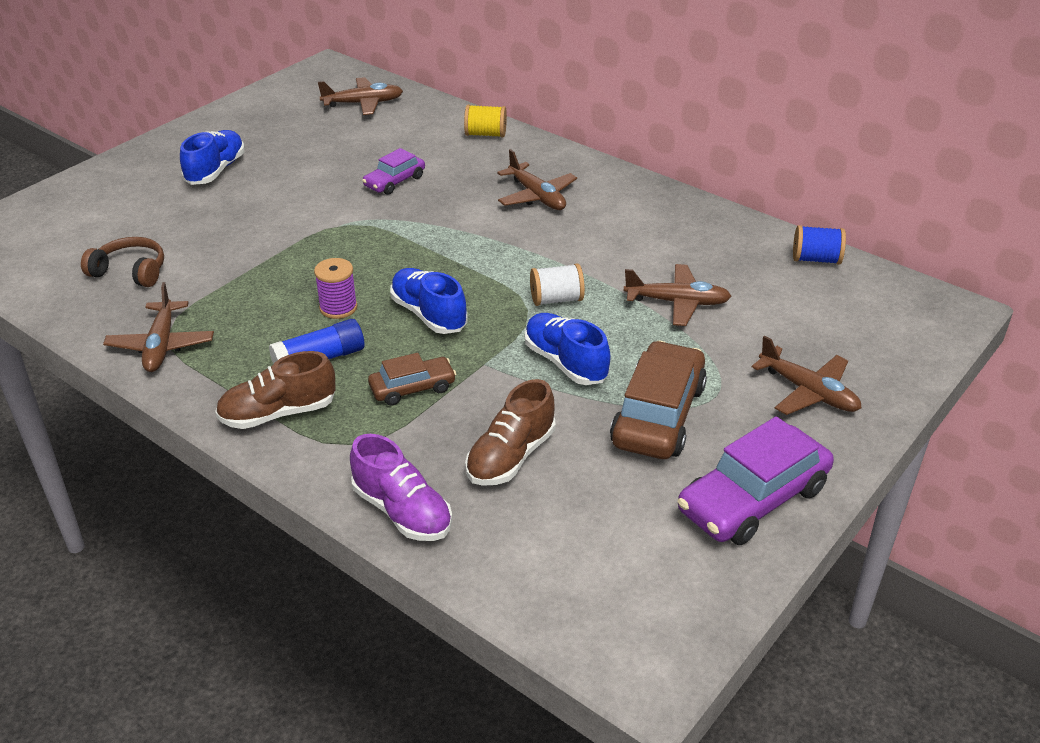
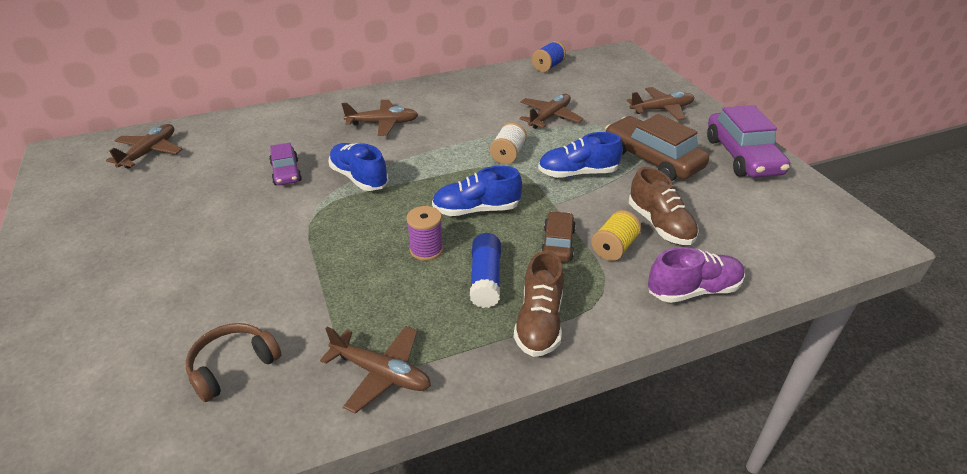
camera: 60 degrees left, 0 degrees up
blue shoe [180,130,245,185] -> blue shoe moved to [329,143,388,191]
yellow spool [464,105,507,137] -> yellow spool moved to [591,210,641,261]

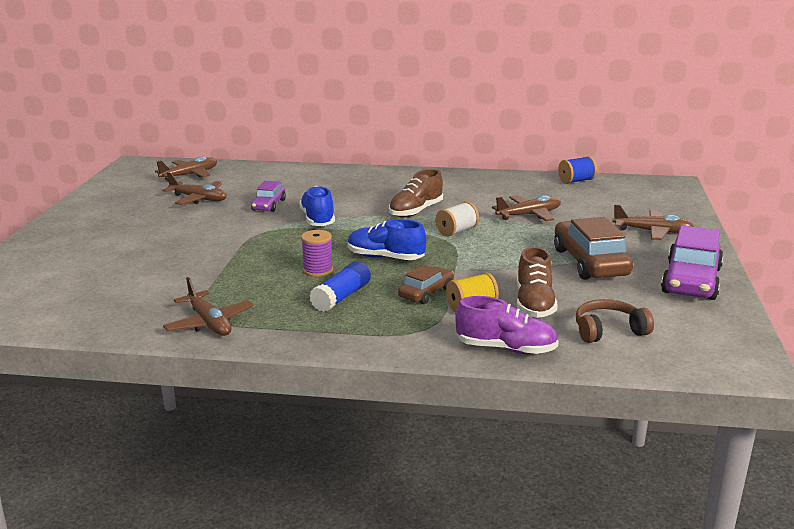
camera: 30 degrees right, 15 degrees down
brown headphones [186,323,282,402] -> brown headphones moved to [576,299,654,343]
brown plane [342,100,418,136] -> brown plane moved to [162,172,227,205]
brown shoe [514,251,564,357] -> brown shoe moved to [389,169,443,218]
blue shoe [538,132,623,178] -> none

